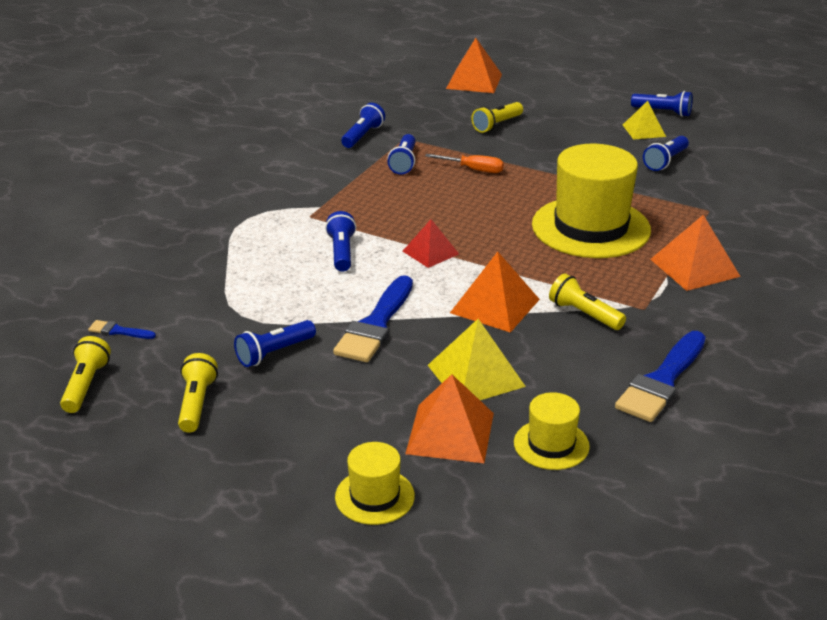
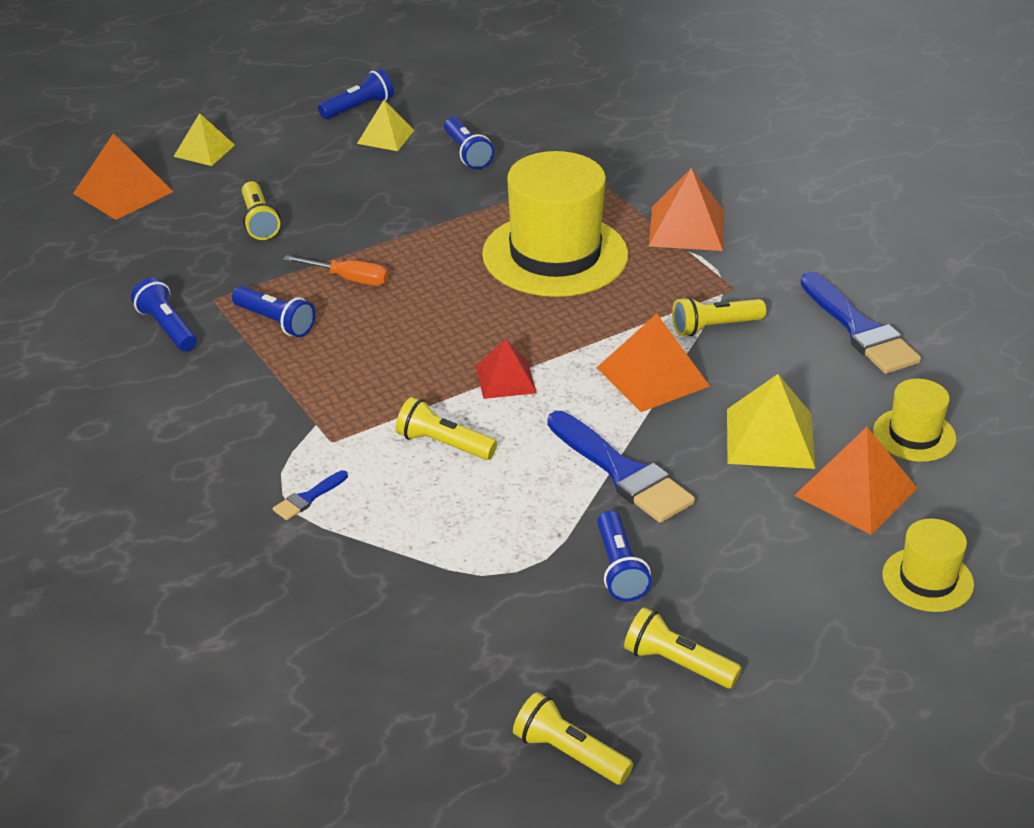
camera: 60 degrees left, 5 degrees up
blue brush [88,320,156,339] -> blue brush moved to [273,470,348,520]
blue flashlight [325,211,356,272] -> yellow flashlight [396,397,497,460]
orange screwdriver [425,154,504,173] -> orange screwdriver turned 60 degrees clockwise [283,255,389,286]
none -> yellow pyramid [173,113,235,166]

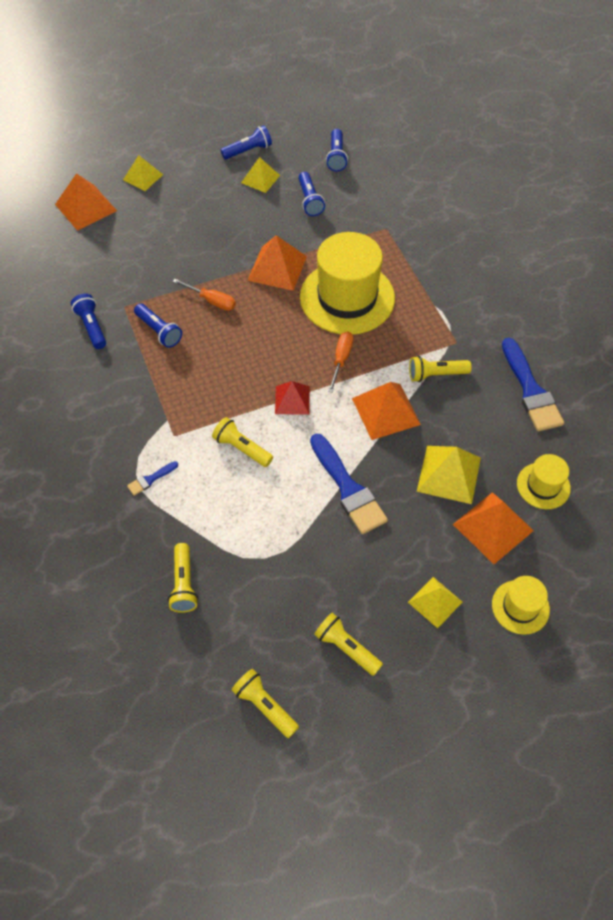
camera: 10 degrees right, 20 degrees up
yellow flashlight [242,181,280,240] -> yellow flashlight moved to [168,543,198,613]
blue flashlight [597,511,652,601] -> blue flashlight moved to [326,129,348,172]
orange pyramid [649,168,724,251] -> orange pyramid moved to [247,235,307,291]
none -> orange screwdriver [328,332,354,393]
none -> yellow pyramid [408,577,462,629]

